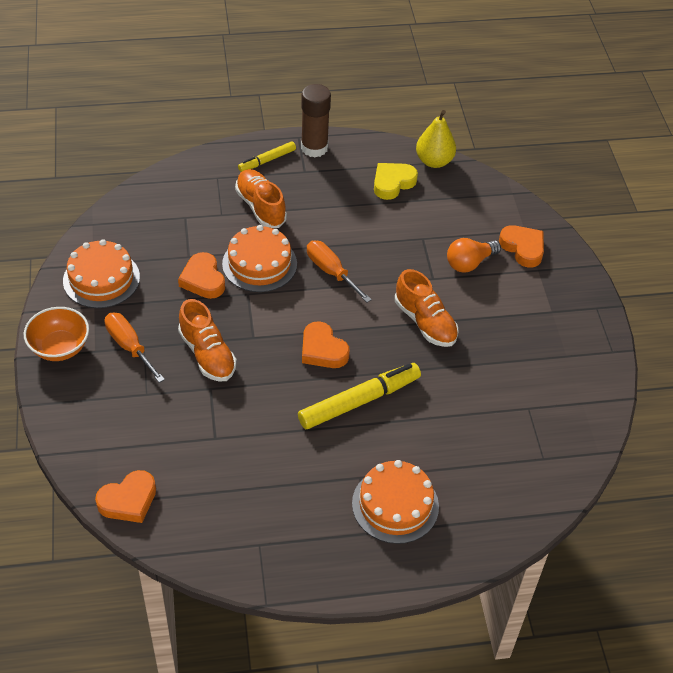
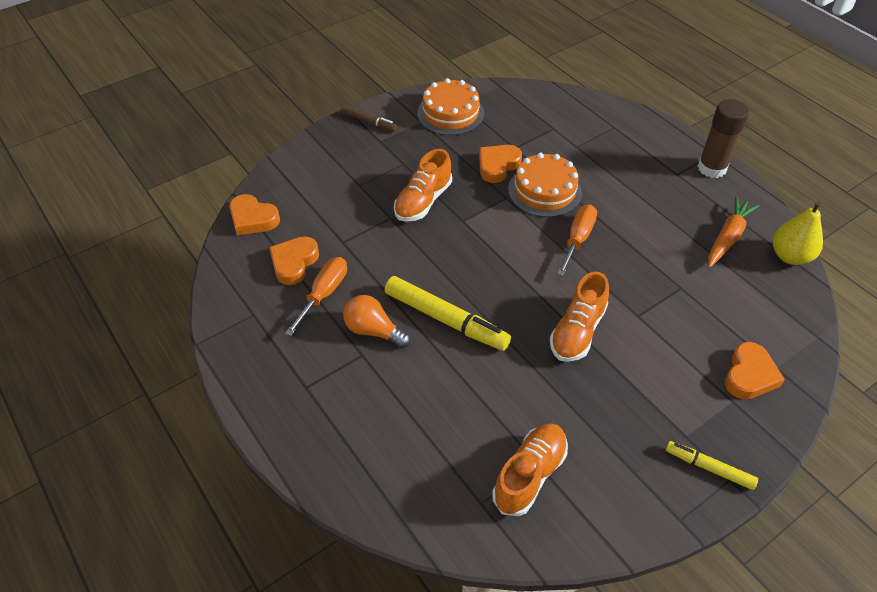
camera: 65 degrees right, 0 degrees up
orange bowl [24,307,89,361] -> brown marker [341,105,398,132]
orange screwdriver [105,313,165,383] -> orange screwdriver moved to [285,257,347,336]
orange shoe [235,169,287,228] -> orange shoe moved to [492,423,568,516]
yellow marker [238,141,296,172] -> yellow marker moved to [666,441,758,490]
orange heart [302,321,350,368] -> orange heart moved to [269,236,319,285]
orange cake [352,460,439,544] -> none
yellow heart [374,163,418,200] -> orange carrot [708,196,759,268]
orange light bulb [447,238,501,273] -> orange light bulb moved to [343,295,410,348]

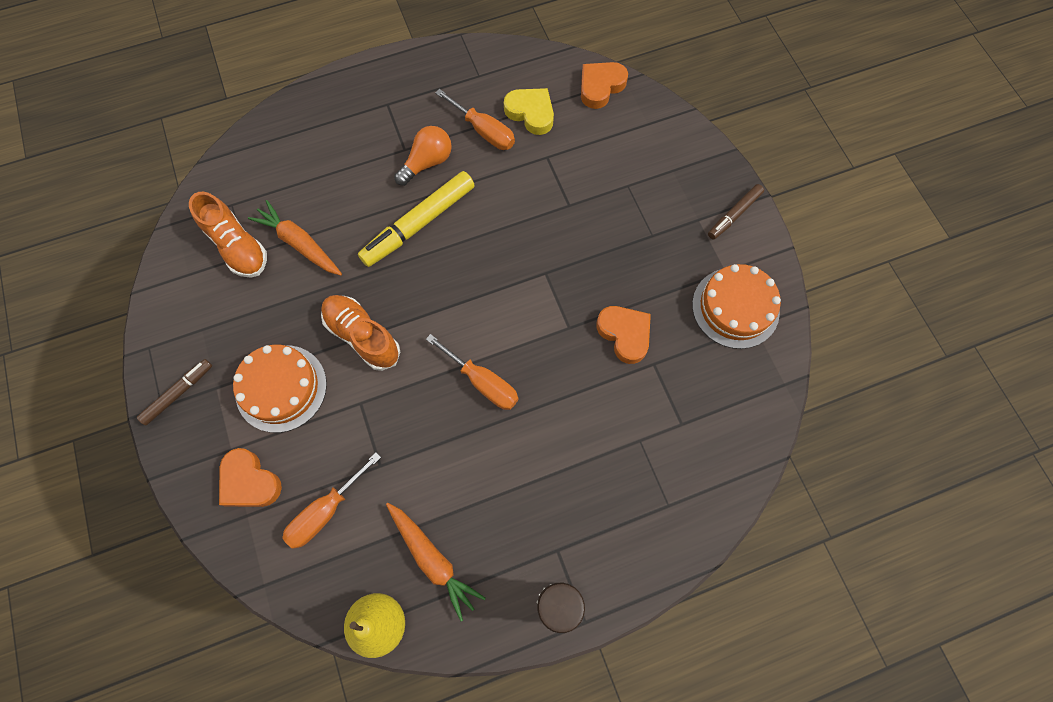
camera: 105 degrees right, 20 degrees up
orange heart [269,236,319,285] -> yellow heart [504,88,554,135]
orange shoe [394,149,452,222] -> none
orange cake [508,153,582,217] -> orange cake moved to [233,345,327,433]
yellow marker [666,441,758,490] -> brown marker [137,359,212,425]
none -> orange carrot [248,200,342,276]
none -> orange screwdriver [282,452,381,549]

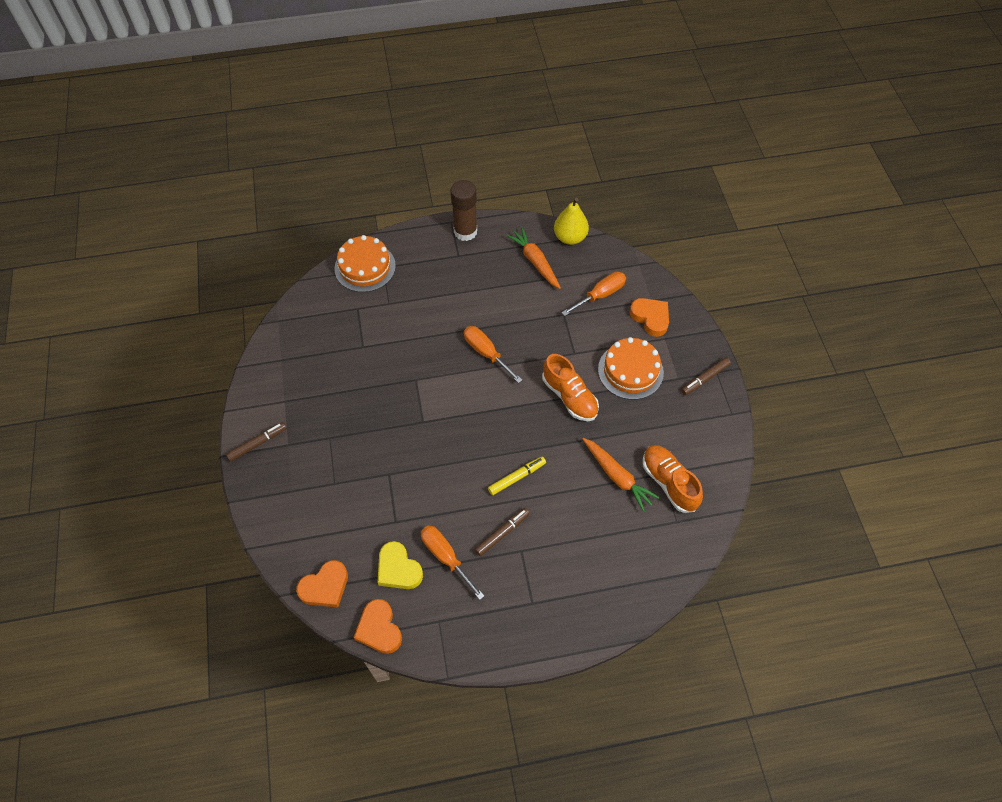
camera: 170 degrees left, 10 degrees down
yellow marker [358,171,475,267] -> yellow marker [488,456,546,495], size x0.56
orange light bulb [394,126,452,186] -> brown marker [475,508,530,556]
orange heart [596,306,651,364] -> orange heart moved to [353,599,402,654]
orange cake [692,264,781,349] -> orange cake moved to [334,235,396,292]

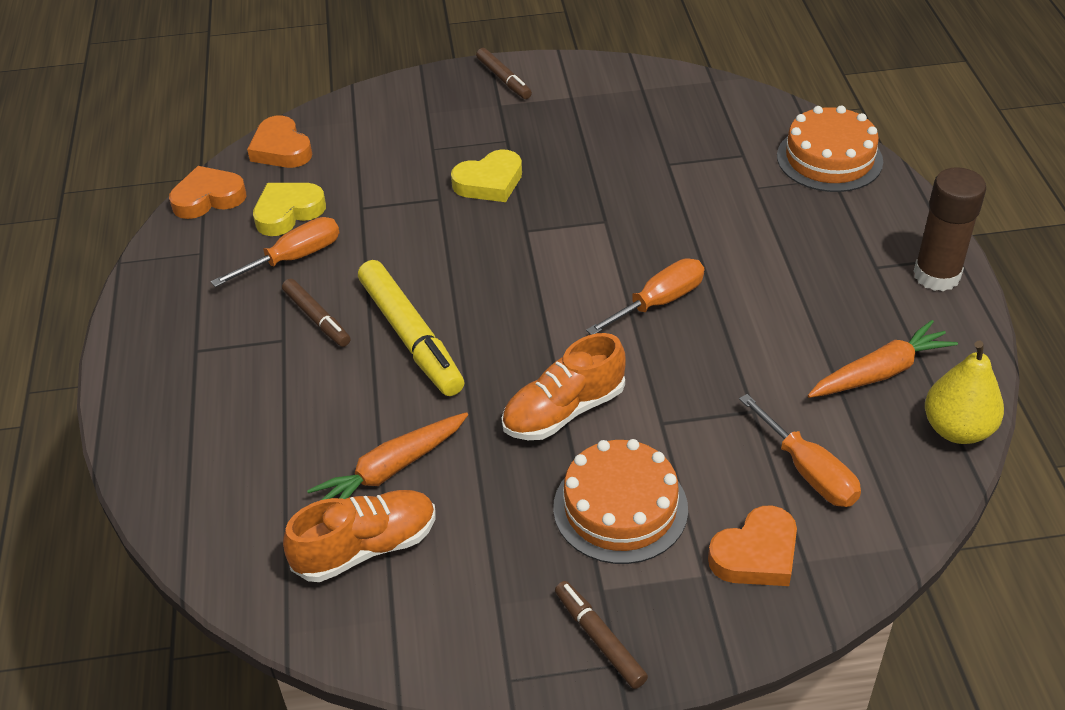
camera: 95 degrees right, 15 degrees down
yellow marker [488,456,546,495] -> yellow marker [358,260,464,396], size x1.77
none -> yellow heart [451,149,522,202]

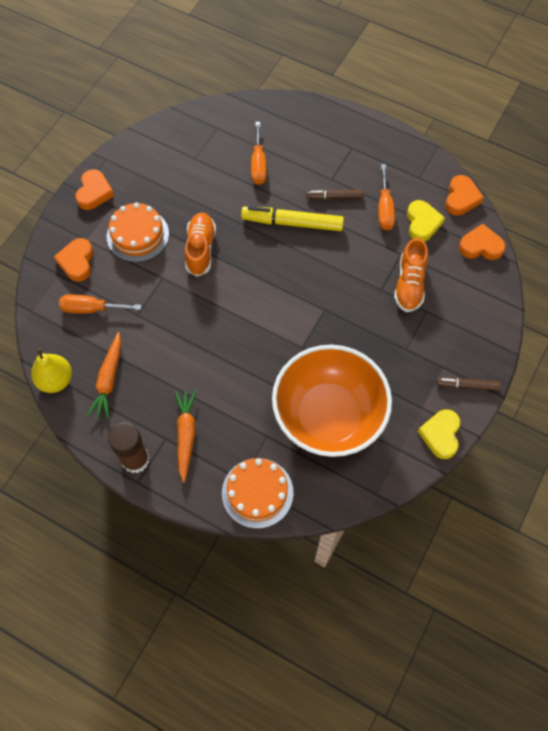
camera: 125 degrees right, 20 degrees up
orange shoe [283,490,435,582] -> orange shoe moved to [394,238,428,312]
orange carrot [307,412,468,500] -> orange carrot moved to [175,390,197,483]
yellow heart [451,149,522,202] -> yellow heart moved to [417,409,460,459]
brown marker [555,581,648,689] -> orange heart [75,169,114,210]
orange screwdriver [586,258,704,335] -> orange screwdriver moved to [251,122,267,185]
none -> orange bowl [272,345,392,457]

